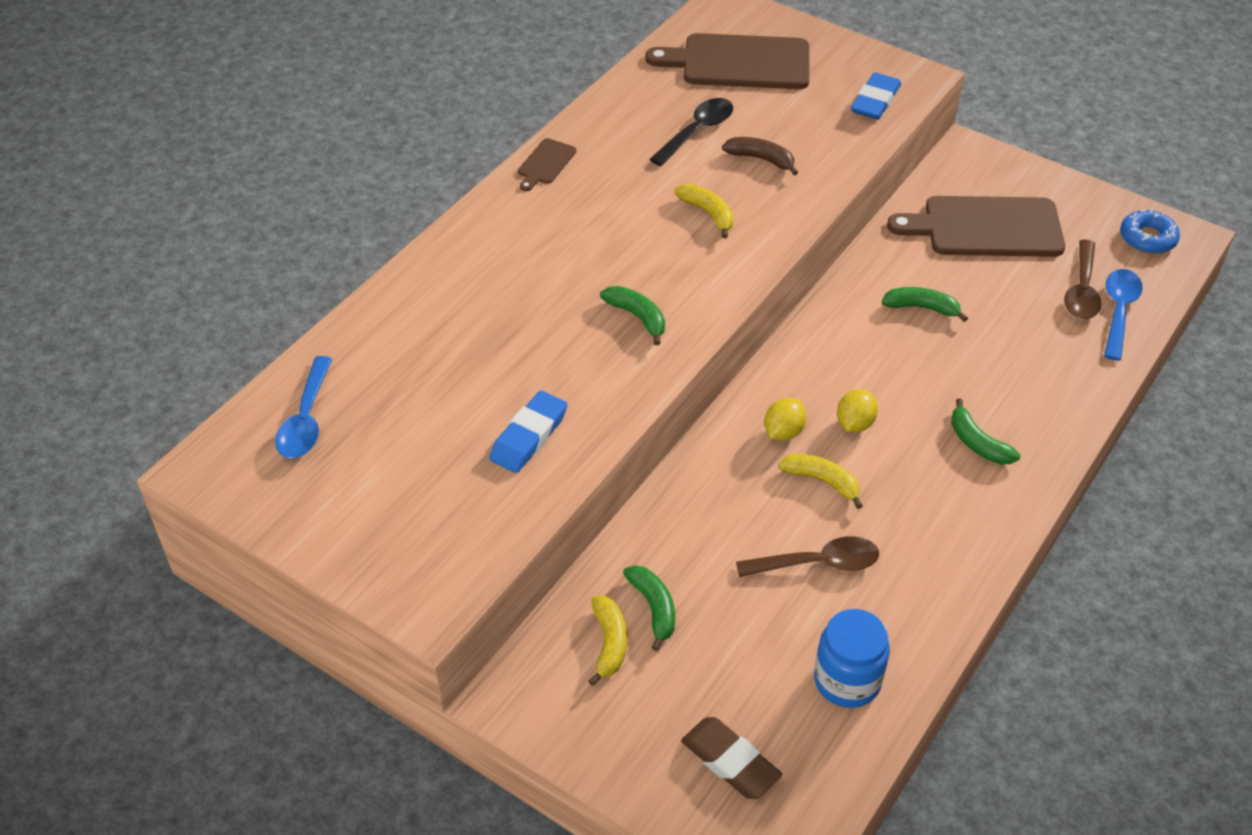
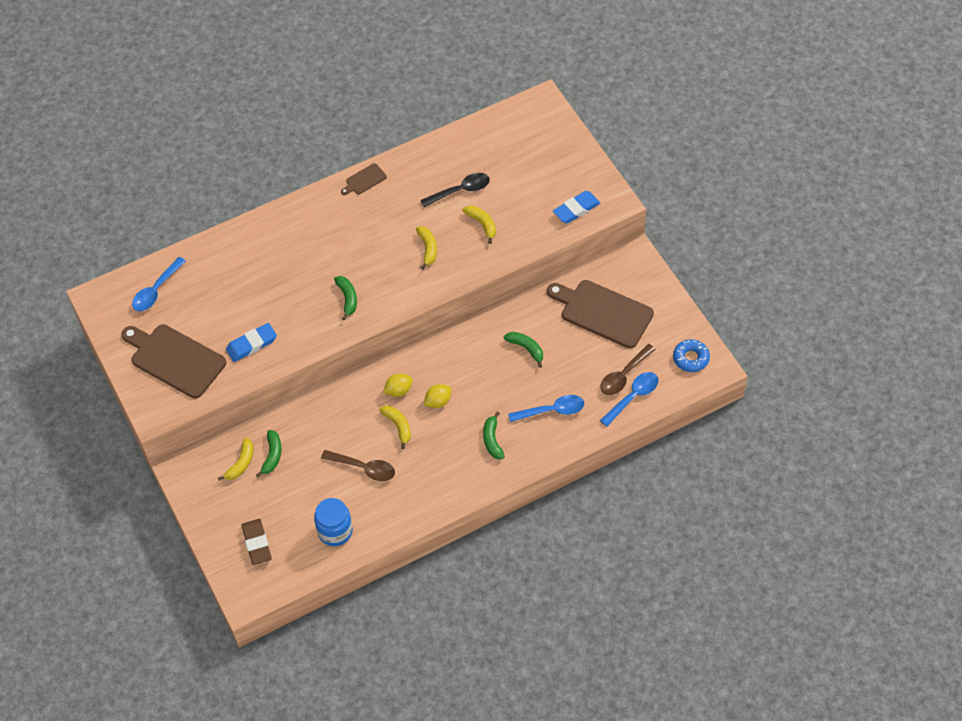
camera: 30 degrees right, 10 degrees up
brown cutting board [646,33,810,89] -> brown cutting board moved to [121,324,226,399]
brown banana [722,137,798,175] -> yellow banana [462,205,496,244]
none -> blue spoon [508,395,584,422]

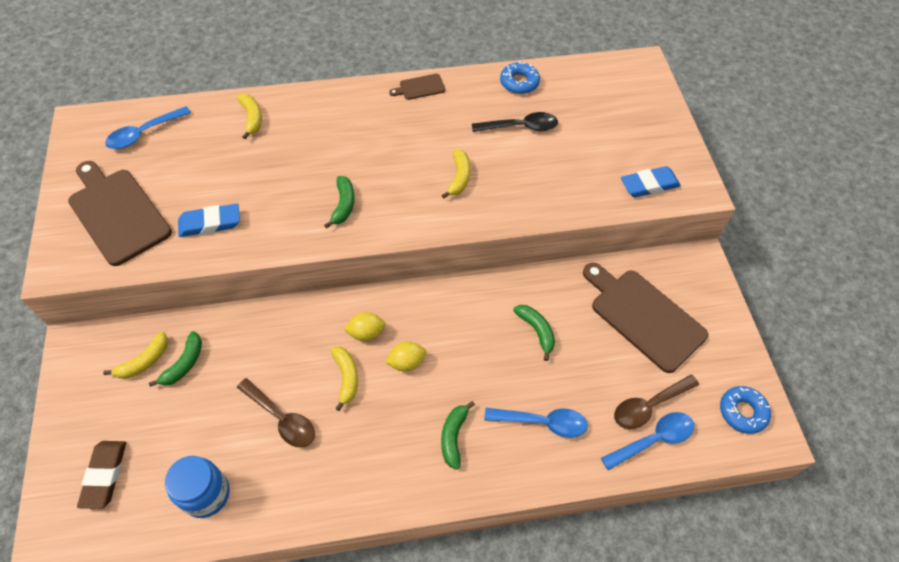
camera: 15 degrees right, 0 degrees up
yellow banana [462,205,496,244] -> yellow banana moved to [237,94,262,139]
none -> blue donut [500,62,540,94]

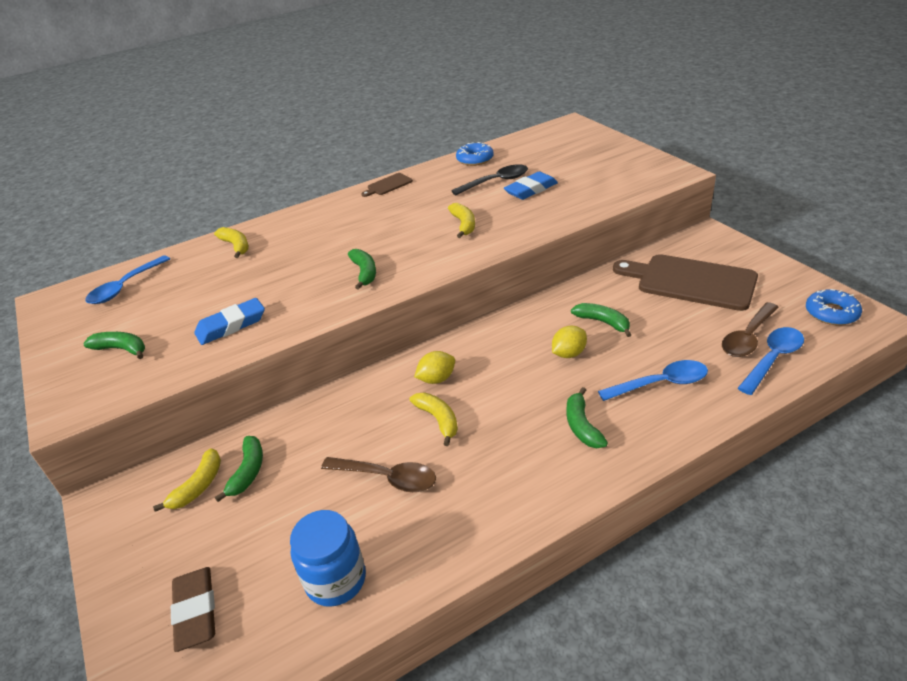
camera: 15 degrees left, 20 degrees down
brown cutting board [68,161,172,266] -> green banana [83,332,145,359]
yellow lemon [385,341,426,372] -> yellow lemon moved to [552,326,587,358]
blue eraser [621,166,681,197] -> blue eraser moved to [504,172,558,200]

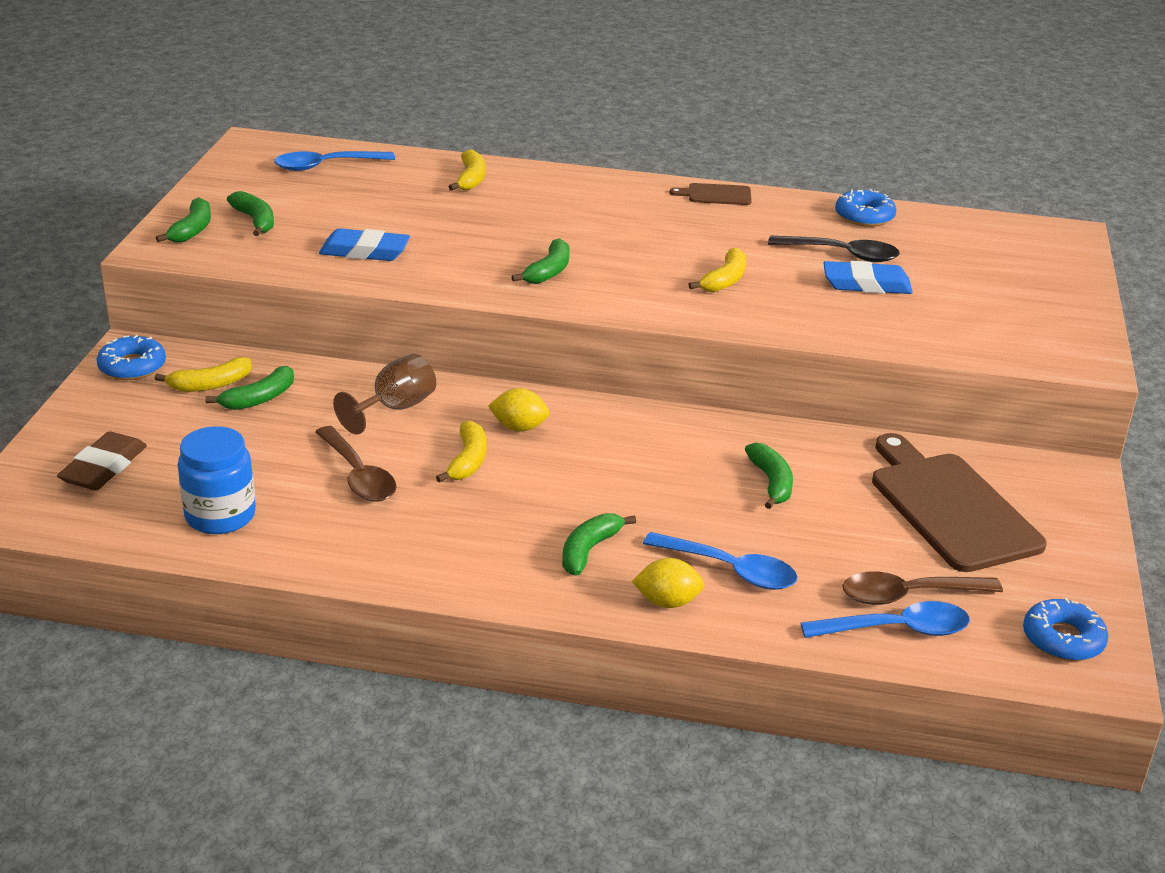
camera: 35 degrees right, 5 degrees down
yellow lemon [552,326,587,358] -> yellow lemon moved to [632,558,705,608]
none -> blue donut [97,335,166,380]
none -> green banana [156,197,211,243]
none -> brown goblet [333,354,436,434]

